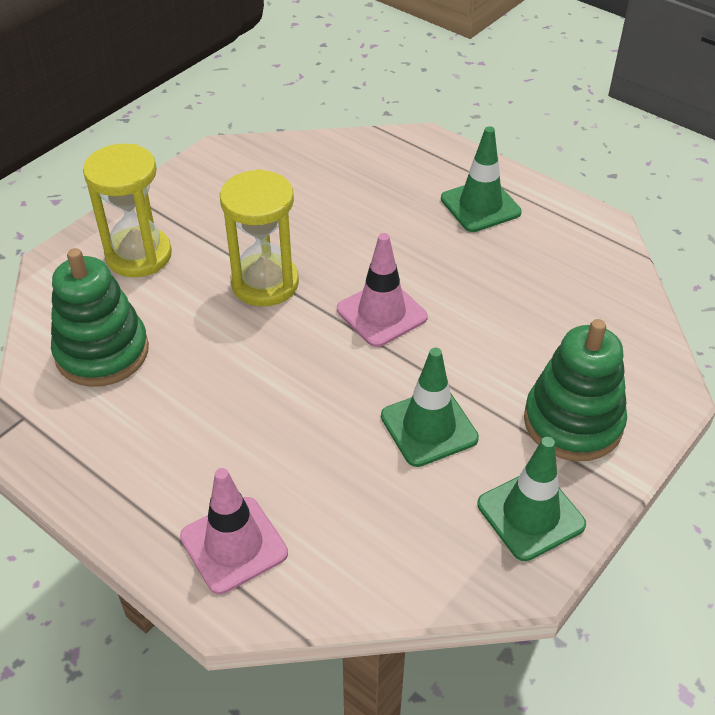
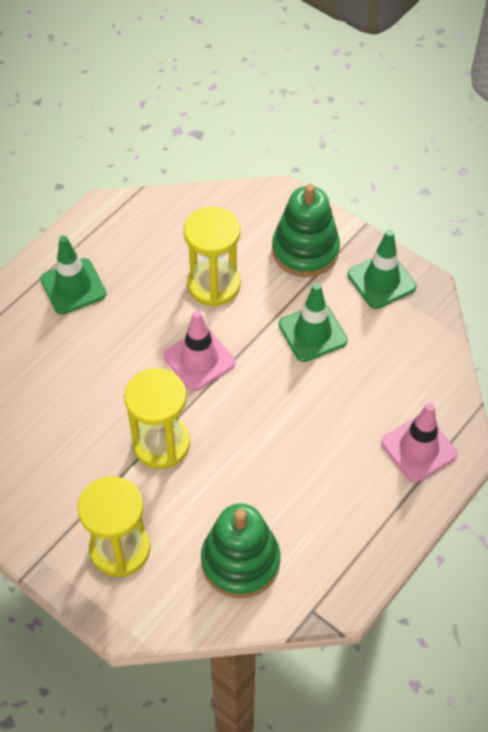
camera: 90 degrees left, 10 degrees up
none -> yellow hourglass [184,207,241,307]

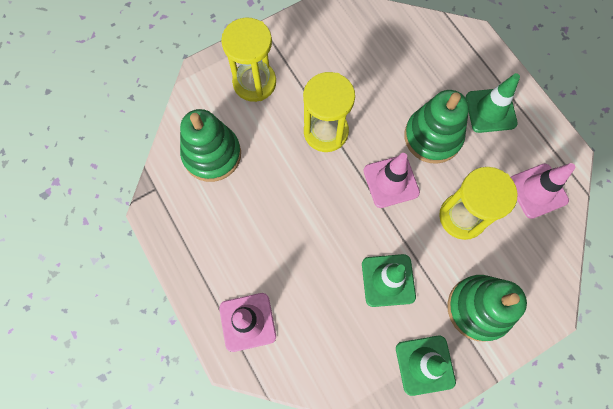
camera: 110 degrees right, 15 degrees up
none -> green stacking toy [404,90,469,164]
none -> pink traffic cone [511,163,575,219]

